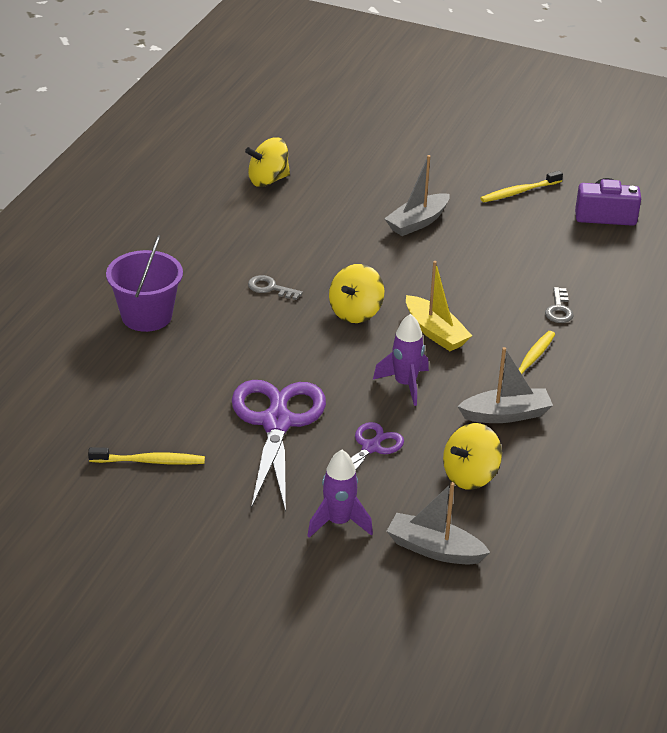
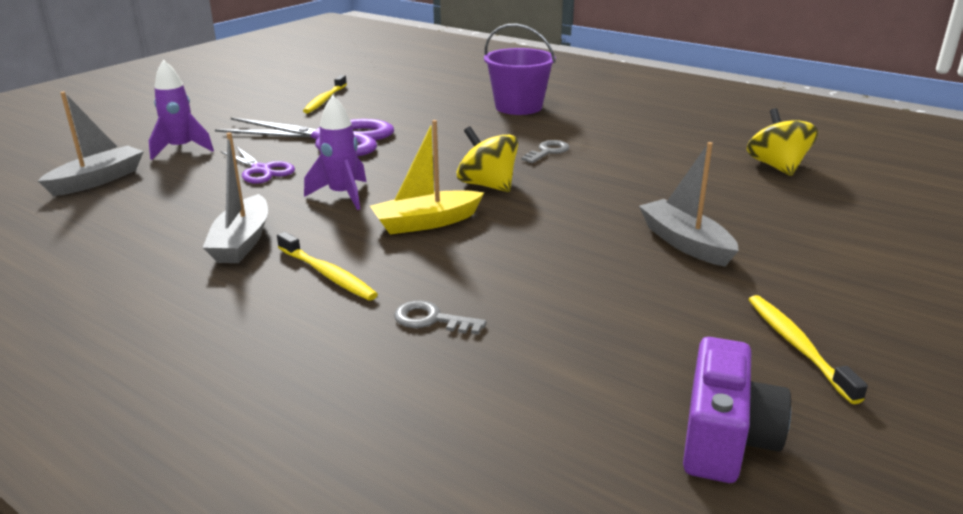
camera: 105 degrees right, 10 degrees down
yellow spinning top [443,423,502,490] -> none

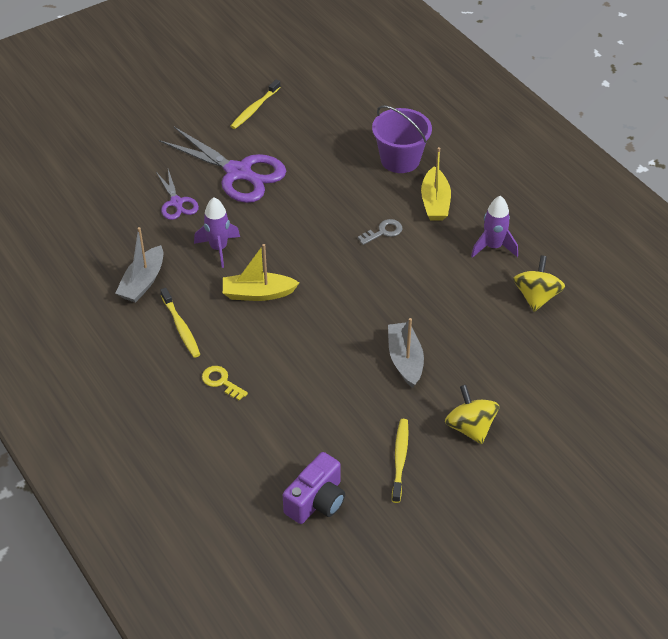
camera: 20 degrees right, 20 degrees up
grey boat [38,92,144,196] -> none
purple rocket [149,60,214,160] -> purple rocket moved to [471,196,518,258]
grey key [394,300,487,335] -> yellow key [202,366,248,401]
yellow spinning top [457,127,518,192] -> yellow spinning top moved to [445,385,499,444]
none -> yellow boat [421,147,451,221]

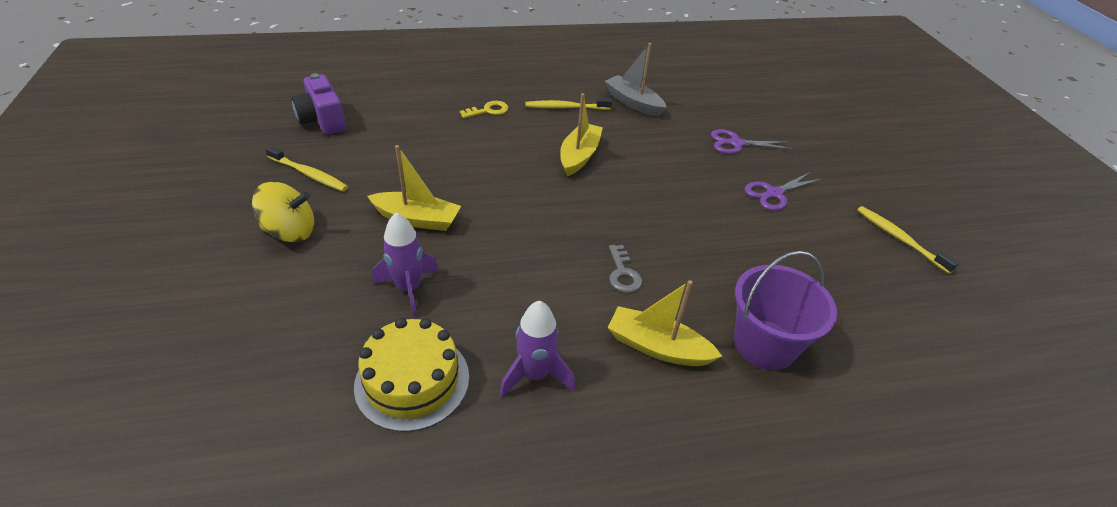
camera: 110 degrees right, 5 degrees down
purple scissors [159,127,286,203] -> purple scissors [744,172,822,211], size x0.52
purple rocket [194,197,240,268] -> purple rocket moved to [372,212,439,317]
grey boat [388,318,424,388] -> yellow boat [367,145,461,231]
yellow spinning top [513,255,565,312] -> yellow cake [354,318,469,432]

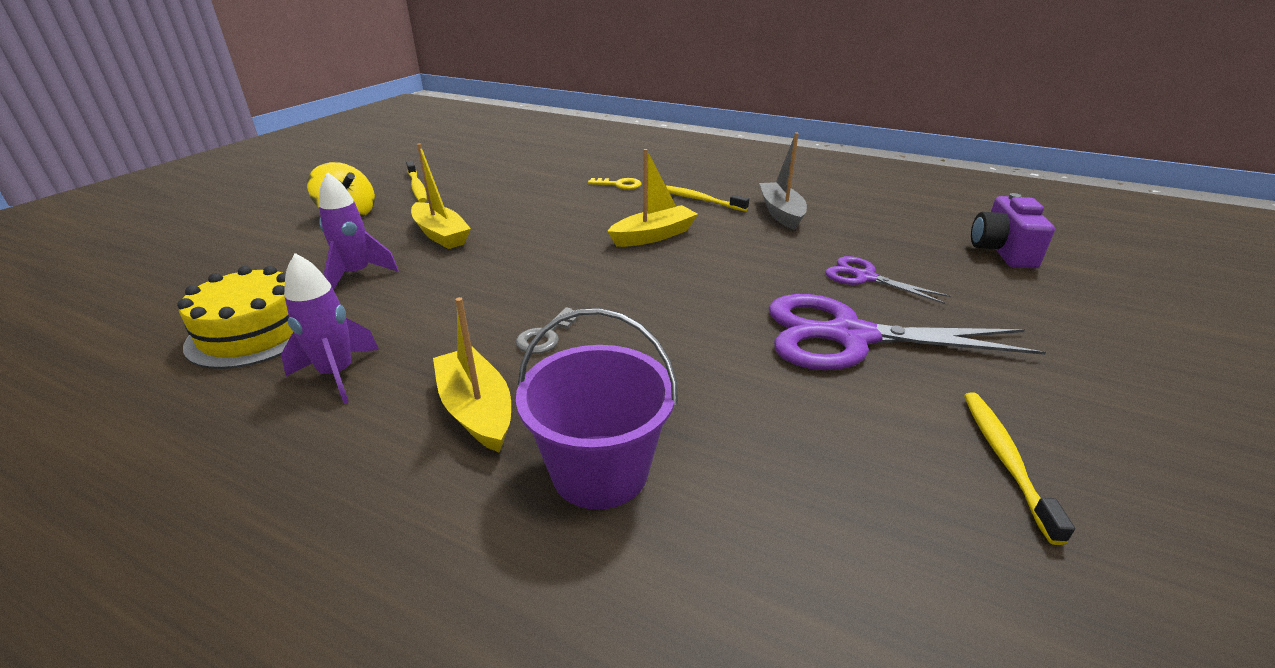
camera: 40 degrees right, 10 degrees down
purple camera [291,73,346,134] -> purple camera moved to [971,193,1055,268]
purple scissors [744,172,822,211] -> purple scissors [769,294,1046,370], size x1.91

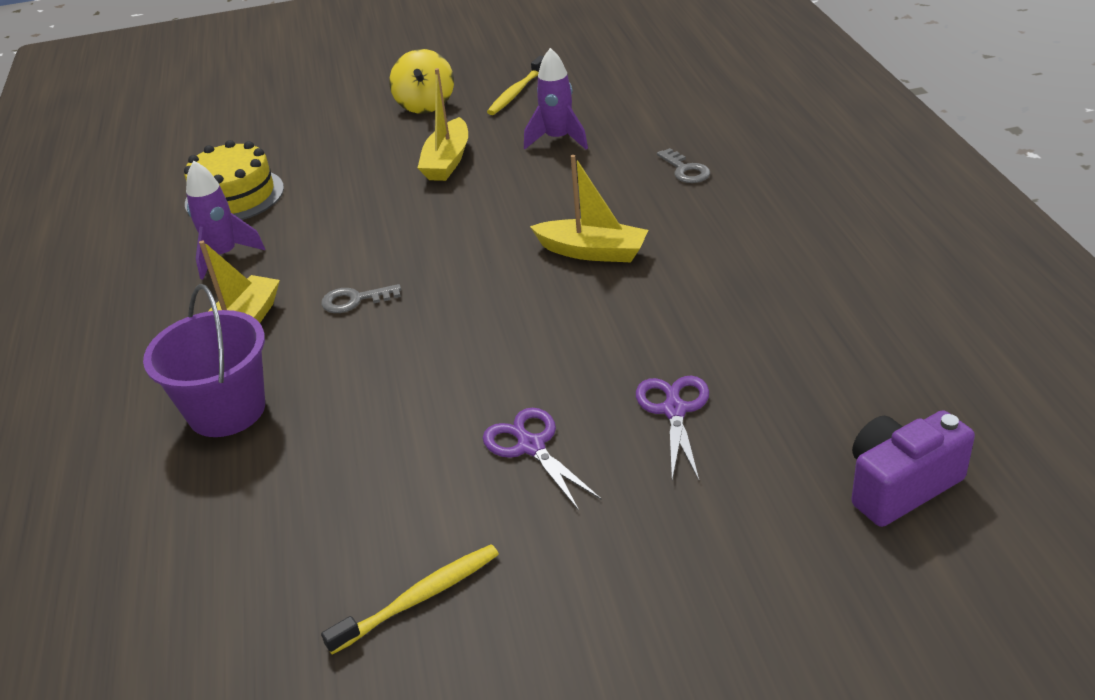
camera: 55 degrees right, 5 degrees up
purple rocket [319,172,399,290] -> purple rocket moved to [524,48,588,150]
yellow key [588,178,641,190] -> grey key [657,148,710,183]
yellow toothbrush [666,185,749,212] -> none
grey boat [759,132,807,230] -> none
purple scissors [769,294,1046,370] -> purple scissors [483,408,602,511], size x0.52

